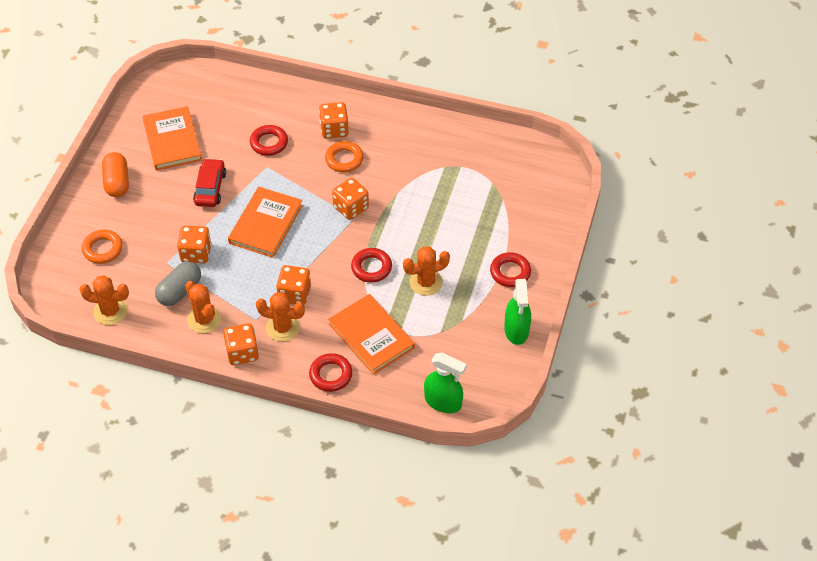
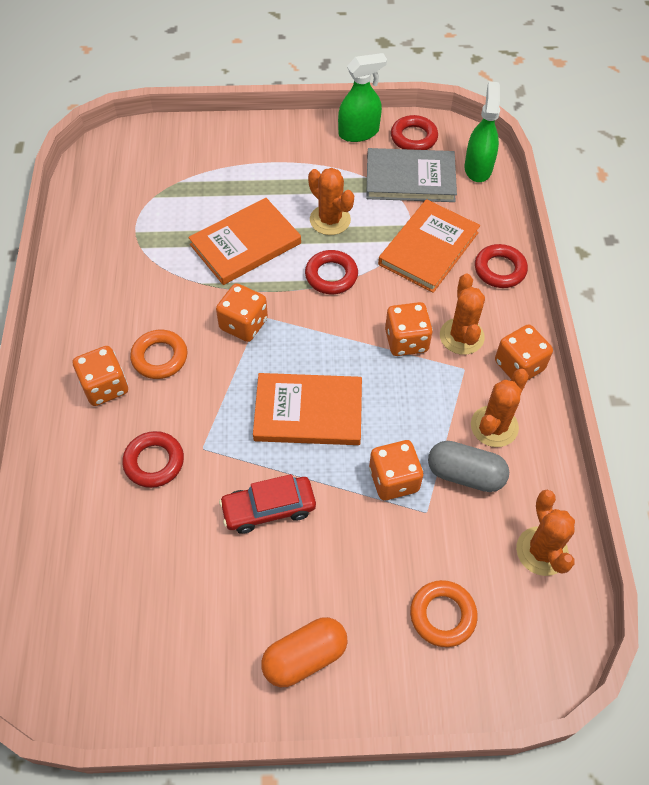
camera: 110 degrees left, 5 degrees up
orange book [142,106,202,170] -> orange book moved to [188,198,301,285]
red ring [490,252,531,287] -> red ring moved to [391,115,438,150]
none -> grey book [366,148,457,202]

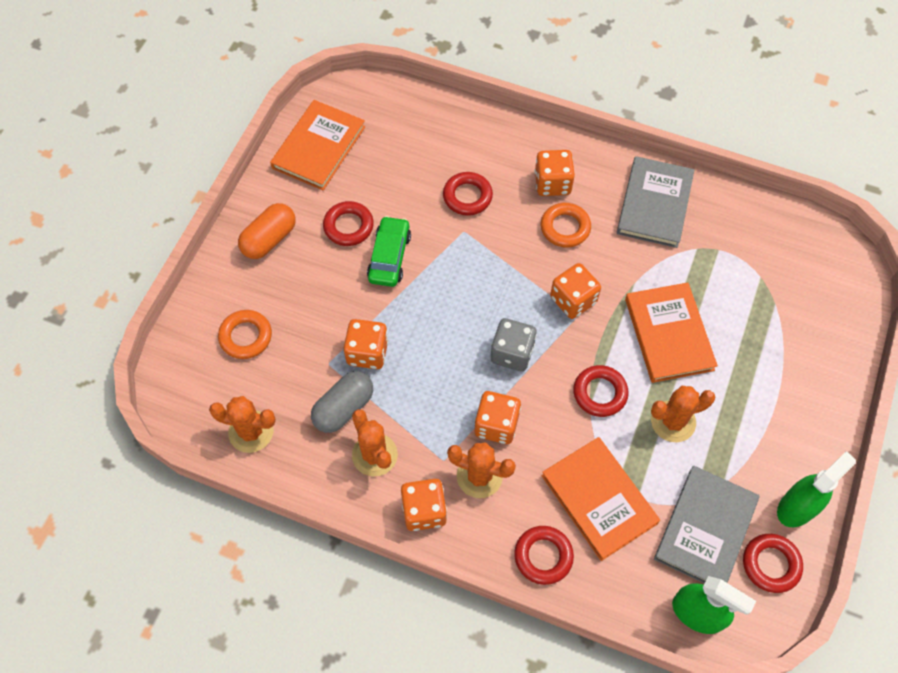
camera: 115 degrees right, 5 degrees up
red car [219,474,316,534] -> green car [367,216,411,287]
orange book [253,373,362,445] -> orange book moved to [270,100,365,190]
orange capsule [261,617,348,687] -> orange capsule turned 45 degrees clockwise [238,203,296,259]
green spray bottle [338,53,387,142] -> green spray bottle turned 135 degrees counterclockwise [777,451,856,527]
none -> red ring [323,201,374,246]
none -> grey dice [491,318,537,371]
none -> grey book [617,156,695,248]

